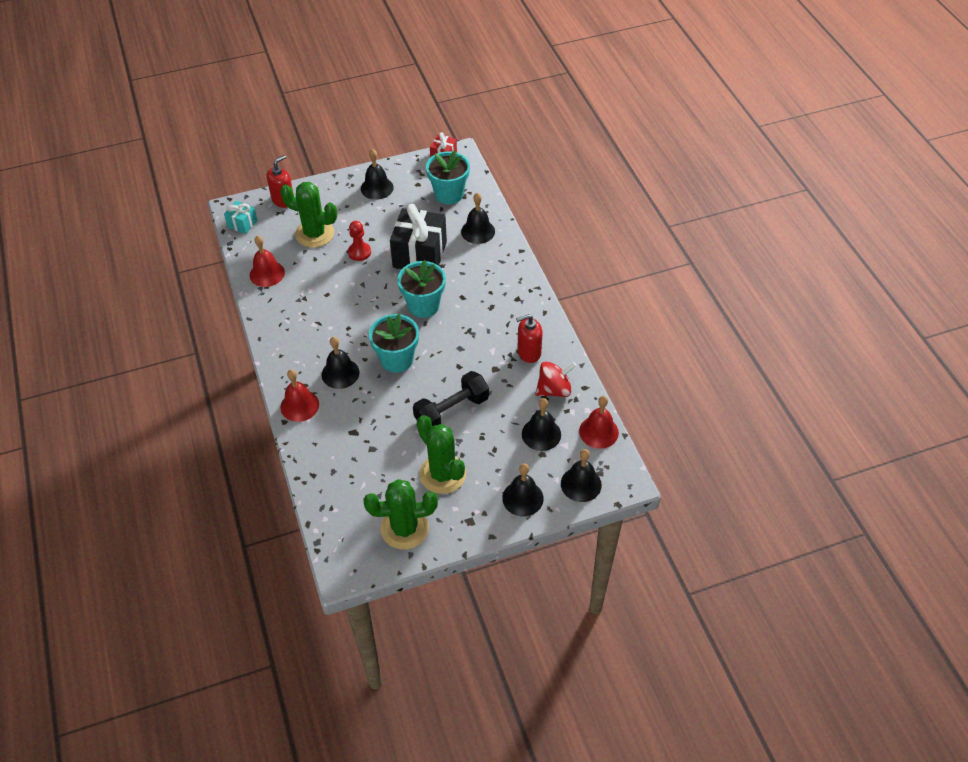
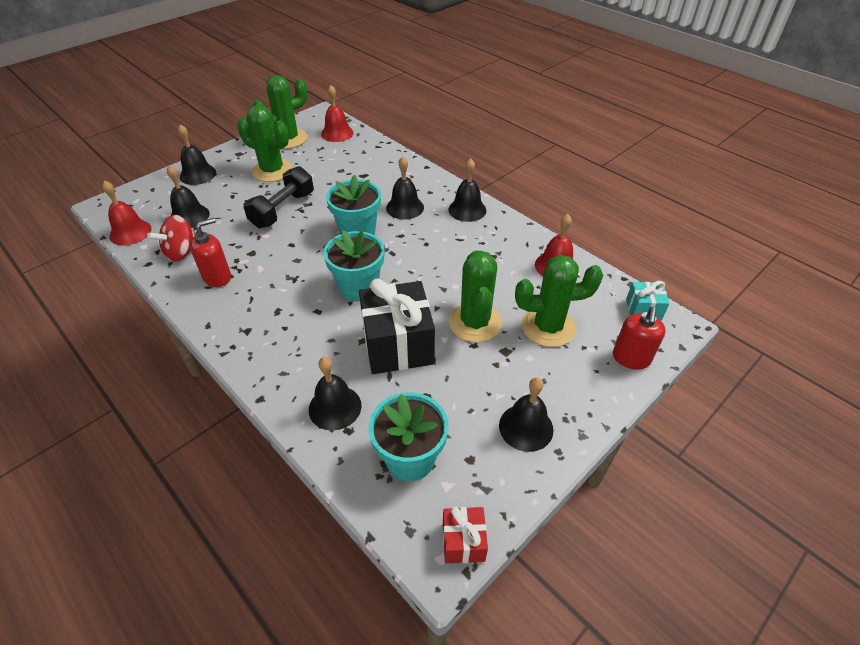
camera: 155 degrees right, 5 degrees down
red bell [280,369,319,422] -> red bell moved to [321,85,354,142]
red pawn [348,221,371,261] -> green cactus [449,250,502,343]
black bell [561,449,602,502] -> black bell moved to [448,158,486,222]

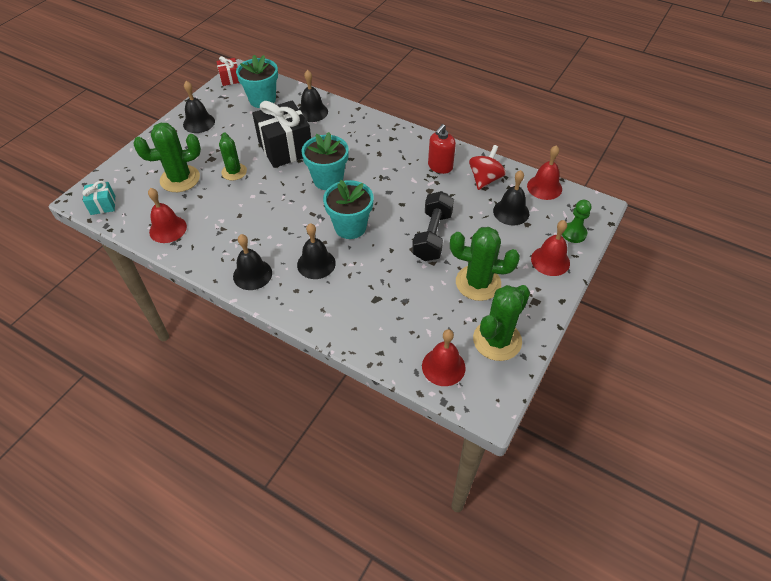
camera: 165 degrees right, 5 degrees up
black bell [178,124,216,185] -> red bell [531,220,570,276]
green cactus [449,250,502,343] -> green cactus [219,132,247,180], size x0.65
red soap dispenser [613,307,666,370] -> none
none -> green pawn [562,200,591,243]

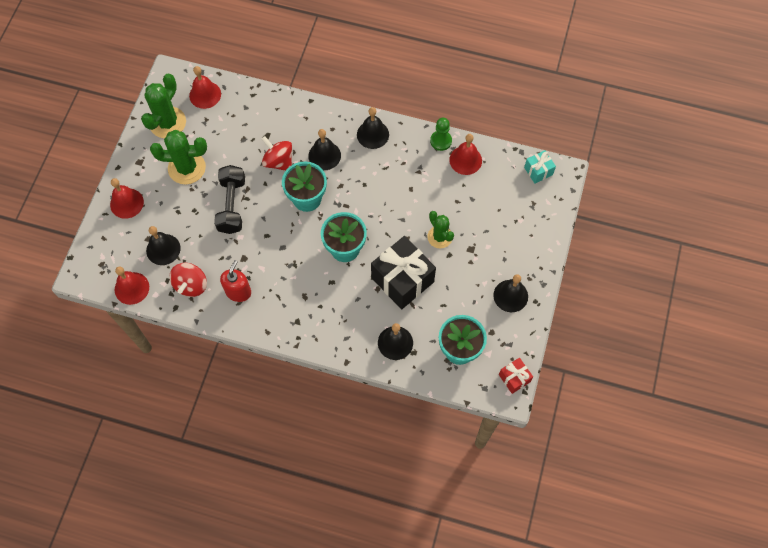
camera: 165 degrees right, 15 degrees up
green cactus [133,123,201,192] -> none
green pawn [562,200,591,243] -> green pawn moved to [430,118,452,151]
none -> red spinning top [262,136,292,171]

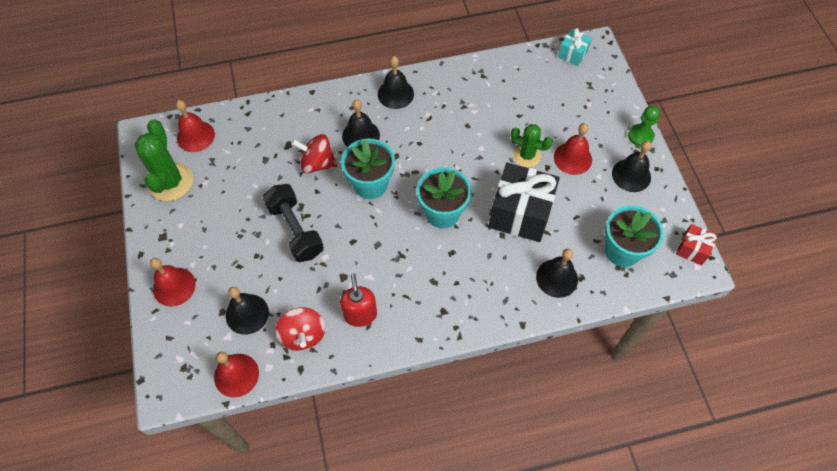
camera: 30 degrees left, 5 degrees down
green cactus [150,130,207,184] -> none
green pawn [430,118,452,151] -> green pawn moved to [628,106,660,147]
red bell [449,134,482,175] -> red bell moved to [554,123,592,175]

